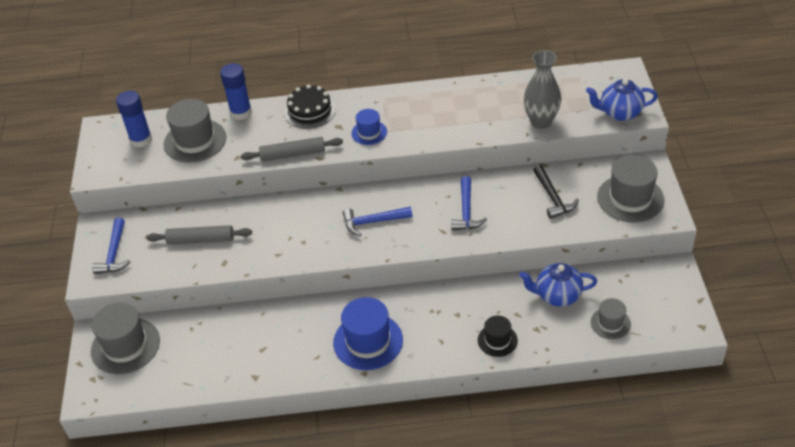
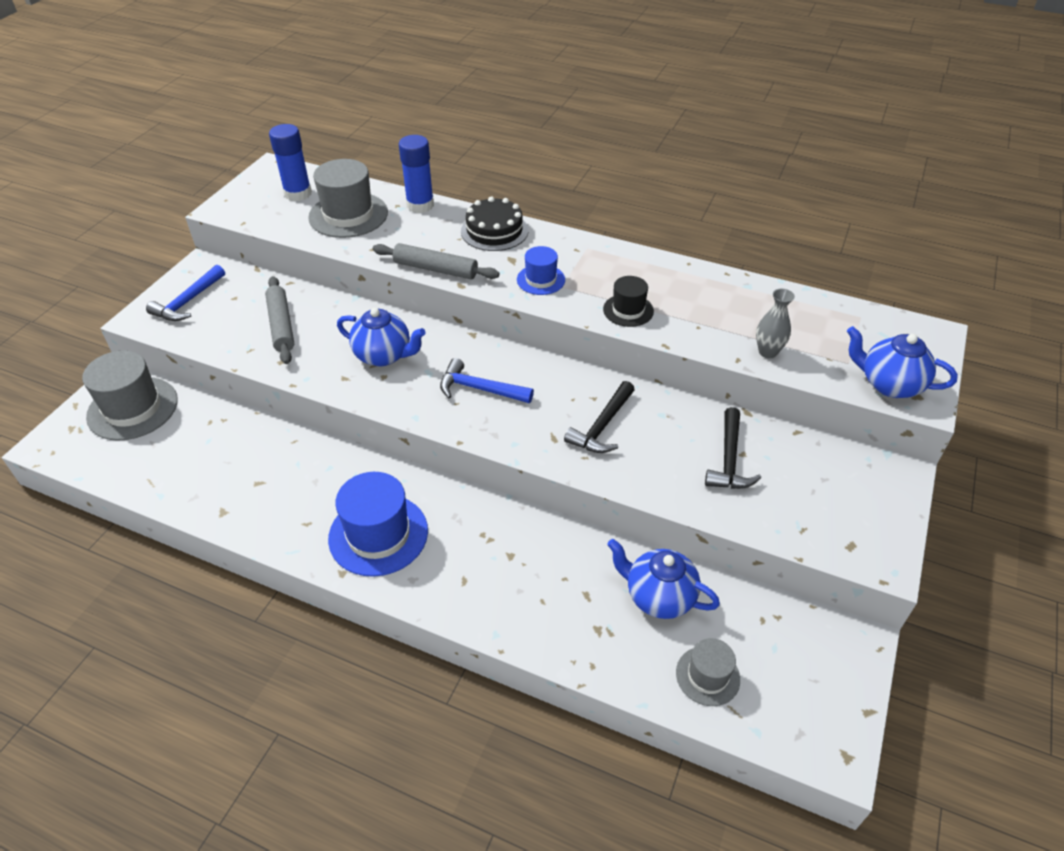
camera: 25 degrees right, 0 degrees up
grey rolling pin [147,225,252,244] -> grey rolling pin turned 45 degrees clockwise [265,276,294,364]
blue hammer [451,176,487,231] -> black hammer [564,381,635,453]
black hat [478,315,518,357] -> black hat moved to [603,276,654,327]
grey vase [523,50,561,129] -> grey vase [756,289,795,358], size x0.60
grey hat [597,155,664,223] -> none
none -> blue teapot [337,308,426,366]

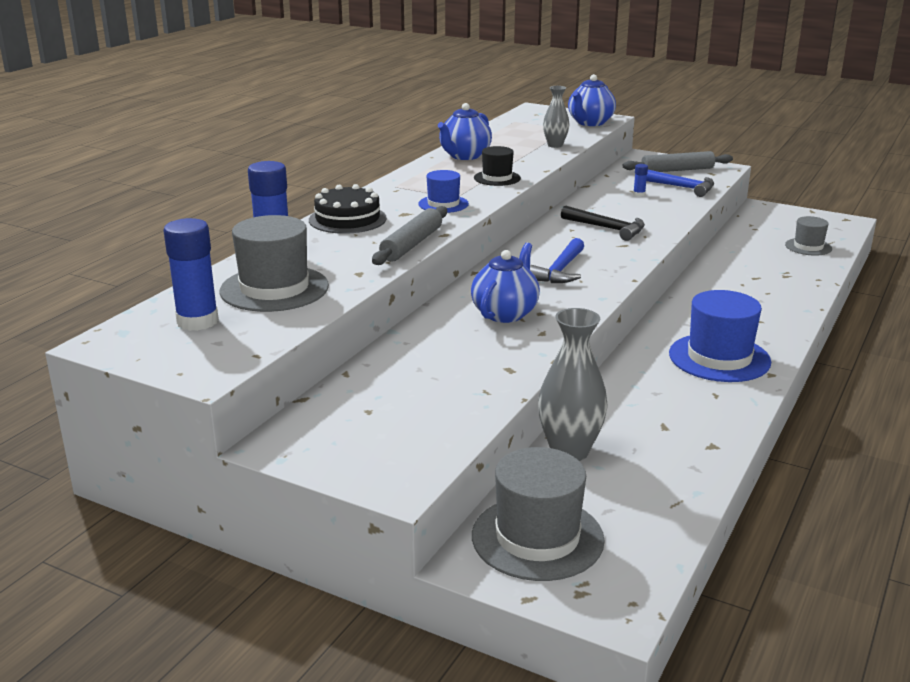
camera: 85 degrees left, 20 degrees down
blue hammer [146,265,225,321] -> blue hammer moved to [646,170,714,197]
grey rolling pin [265,276,294,364] -> grey rolling pin moved to [623,151,733,172]
blue teapot [607,539,720,619] -> blue teapot moved to [438,103,492,160]
black hammer [705,407,761,489] -> blue glue stick [633,164,648,197]
none -> grey vase [538,308,608,461]

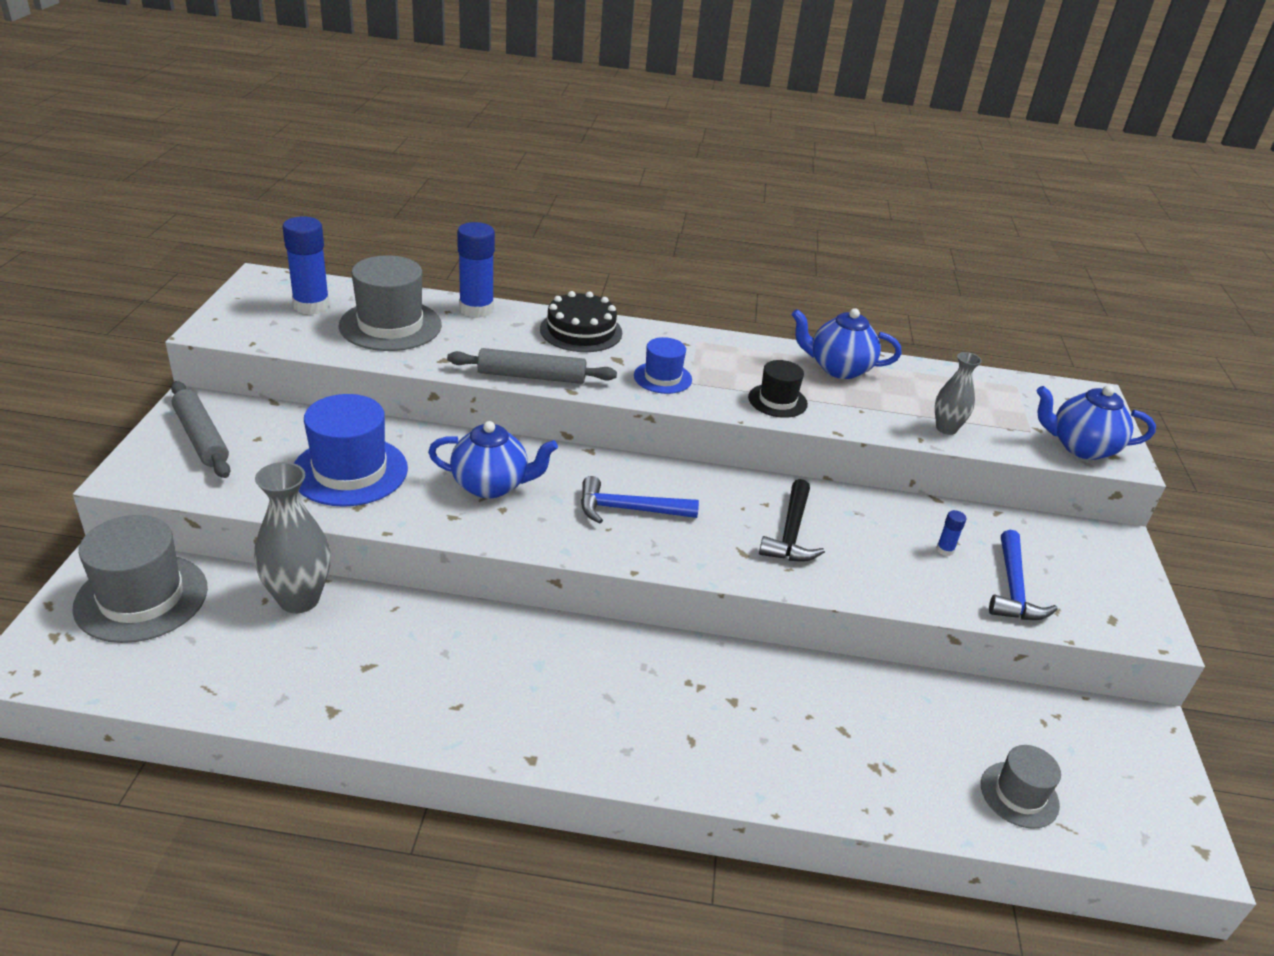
camera: 65 degrees right, 10 degrees up
grey rolling pin [623,151,733,172] -> grey rolling pin moved to [171,381,231,478]
blue hat [669,290,771,382] -> blue hat moved to [294,394,408,507]

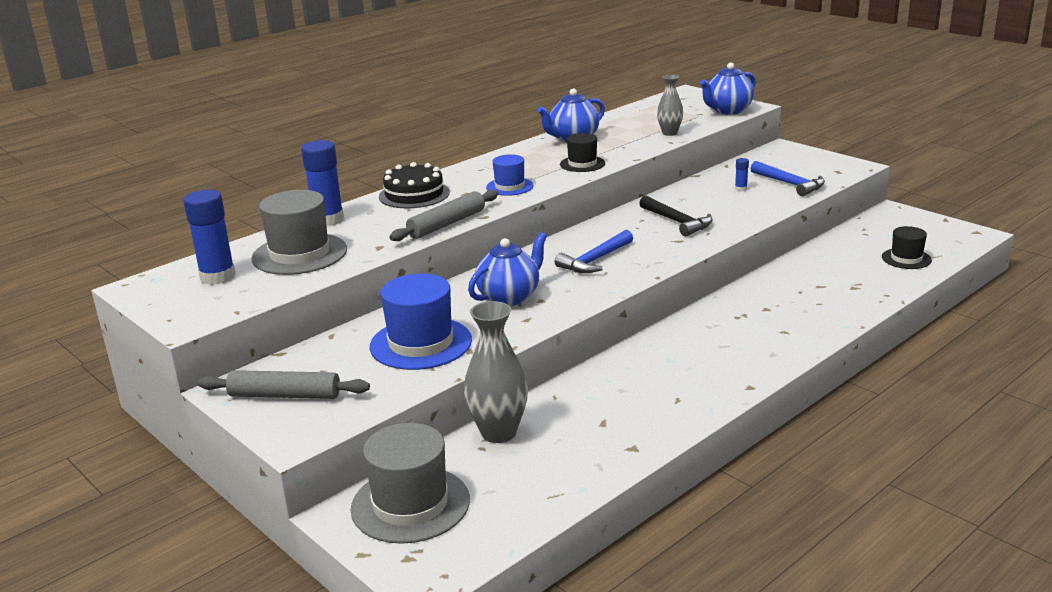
camera: 45 degrees left, 10 degrees down
grey hat [981,745,1061,829] -> black hat [882,226,932,269]

